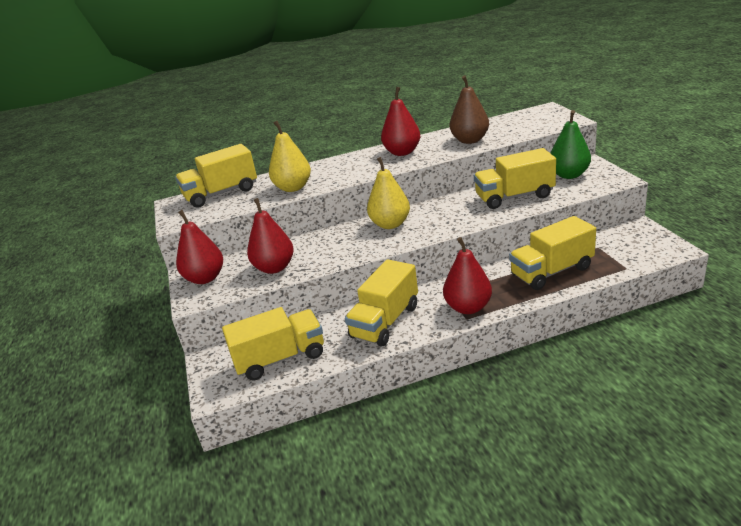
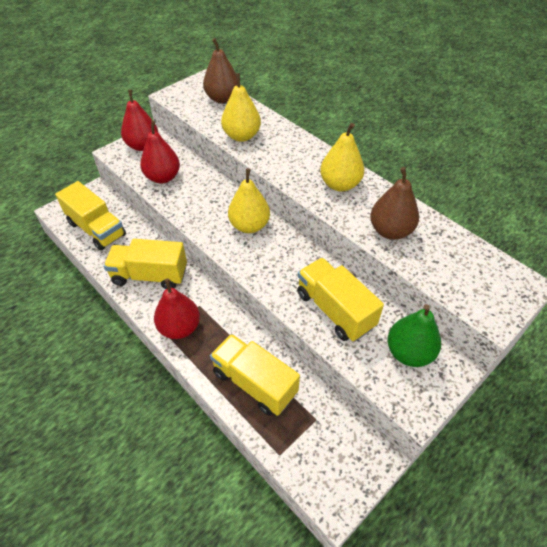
camera: 60 degrees right, 20 degrees up
yellow truck [175,144,257,208] -> brown pear [203,38,237,103]
red pear [381,87,420,156] -> yellow pear [320,123,364,191]

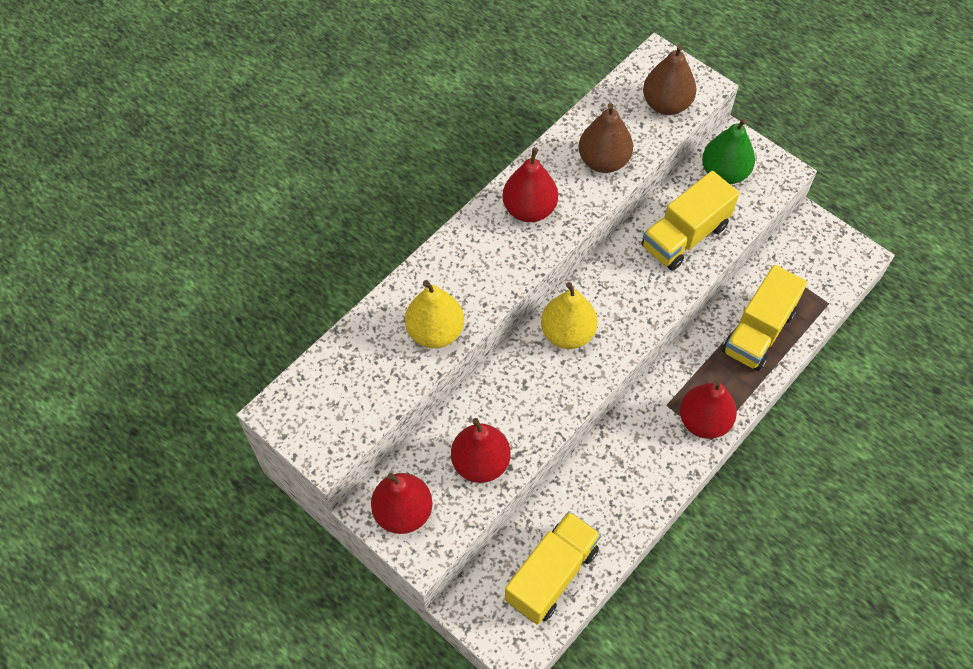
camera: 95 degrees left, 10 degrees up
yellow truck [104,239,187,289] -> none
brown pear [203,38,237,103] -> brown pear moved to [643,44,696,115]
yellow pear [320,123,364,191] -> red pear [502,147,558,222]

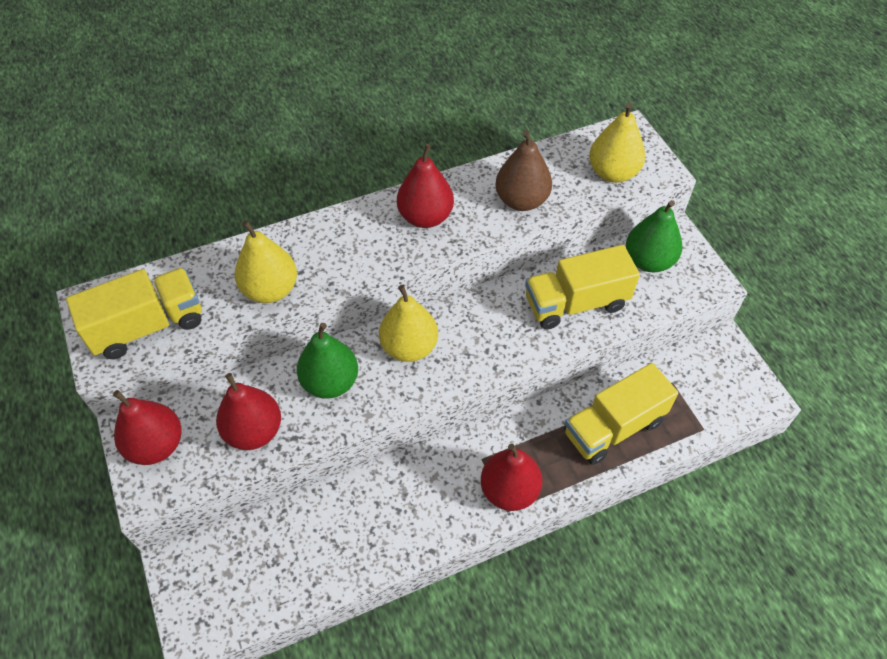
camera: 25 degrees right, 5 degrees down
yellow truck [505,511,601,625] -> yellow truck moved to [66,268,202,359]
brown pear [643,44,696,115] -> yellow pear [589,103,645,183]
none -> green pear [297,323,358,399]

